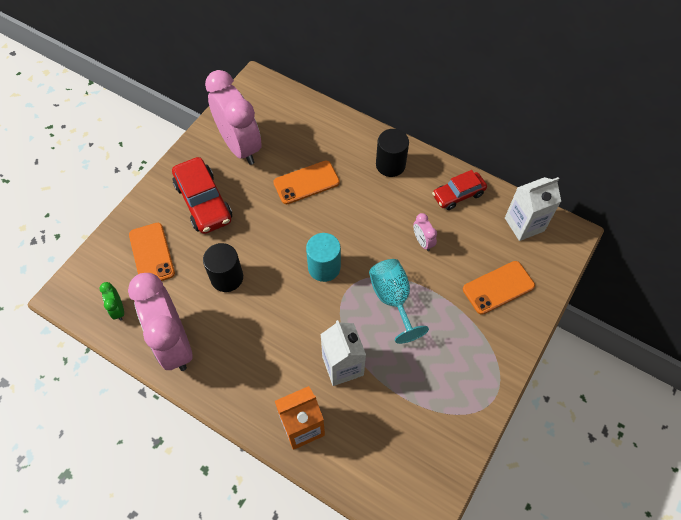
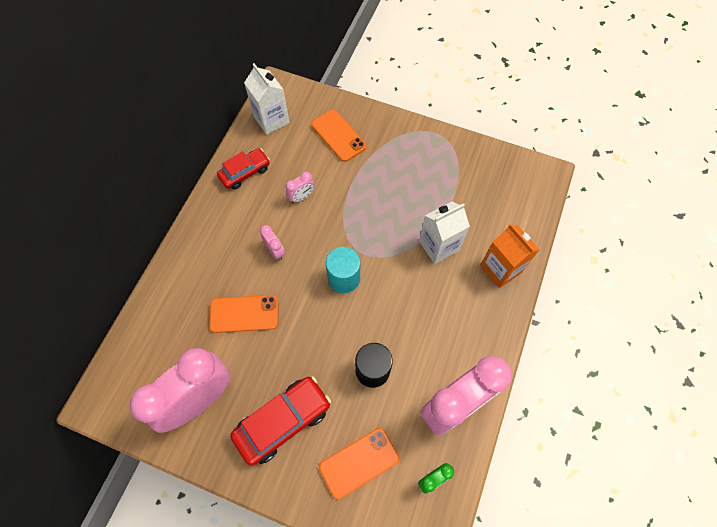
camera: 100 degrees left, 5 degrees up
orange phone [273,161,340,204] -> orange phone turned 60 degrees counterclockwise [209,295,279,333]
turquoise goblet [369,259,429,344] -> none
black cylinder [376,129,409,177] -> none
red car [432,170,487,210] -> red car turned 90 degrees counterclockwise [217,148,270,190]
none -> pink clock [260,225,285,260]

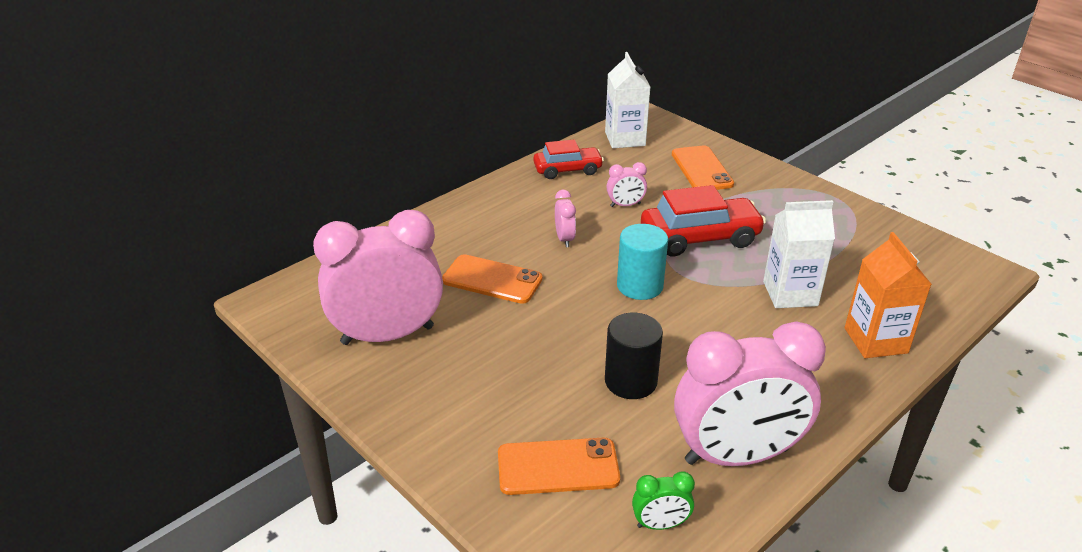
camera: 25 degrees right, 30 degrees down
red car [230,376,331,466] -> red car moved to [641,185,766,257]

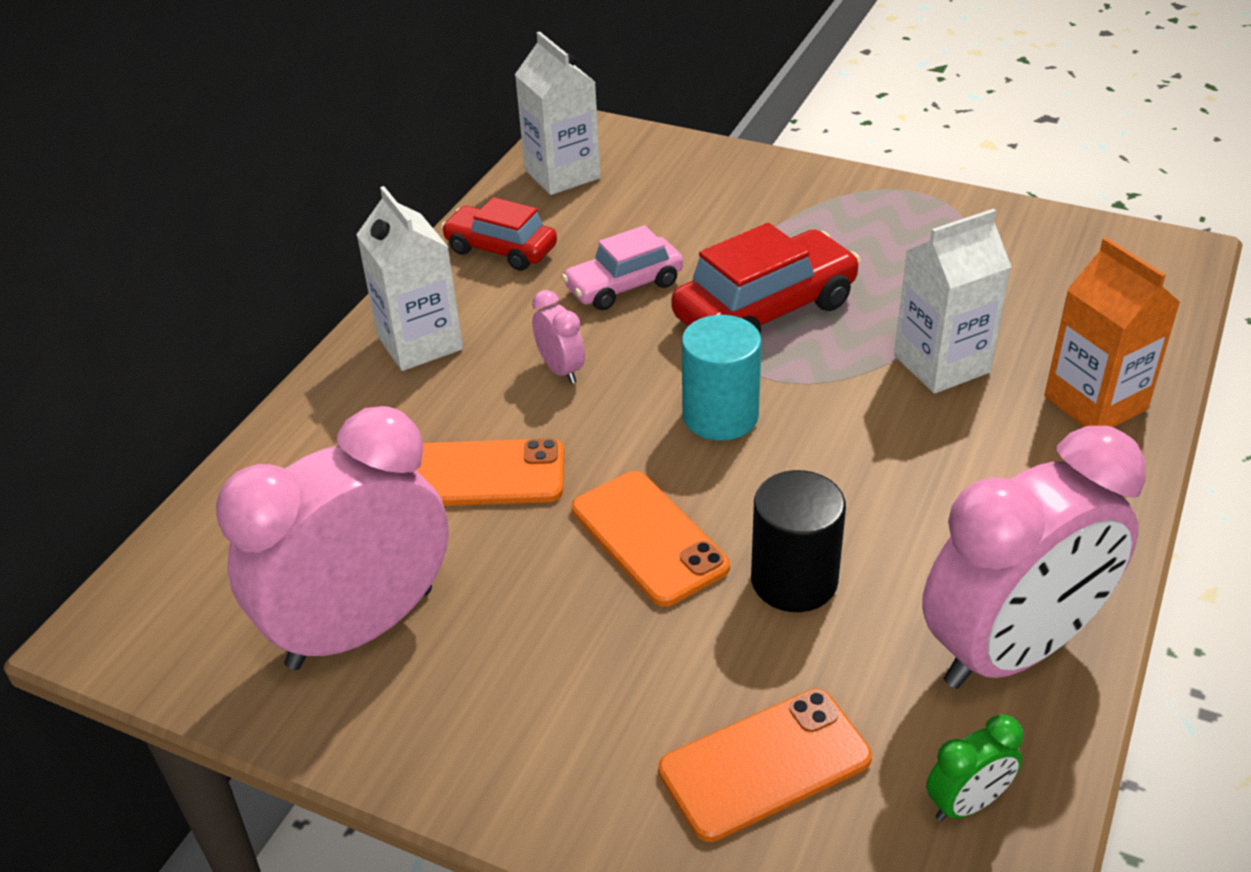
camera: 20 degrees left, 5 degrees up
red car [533,140,604,179] -> red car turned 120 degrees counterclockwise [441,197,557,271]
pink clock [606,162,647,207] -> pink car [562,225,683,310]
orange phone [672,145,734,190] -> orange phone moved to [572,471,730,607]
none -> white carton [356,186,463,371]

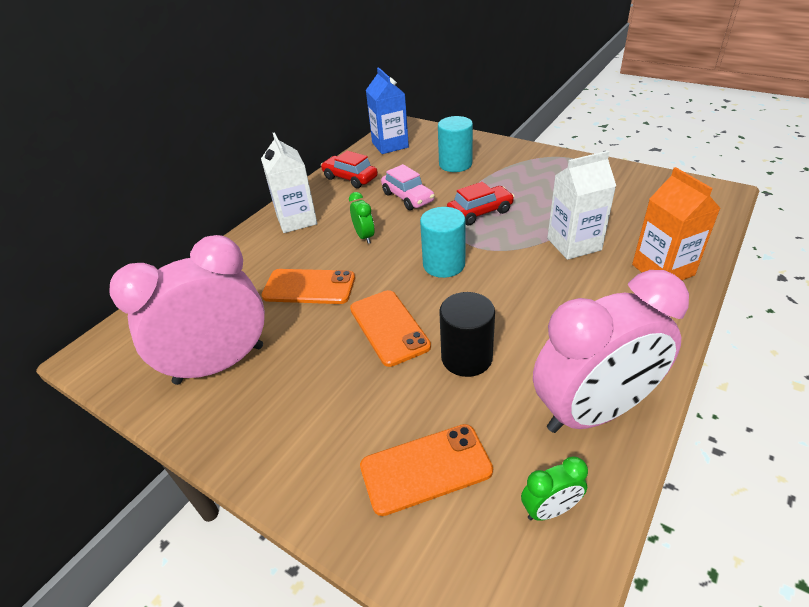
camera: 10 degrees right, 0 degrees up
white carton [515,31,601,195] -> blue carton [366,67,409,154]
pink clock [532,290,585,384] -> green clock [349,192,375,244]
pink car [562,225,683,310] -> pink car turned 105 degrees counterclockwise [381,164,435,210]
red car [671,223,861,333] -> red car [447,182,515,225], size x0.64
none -> turquoise cylinder [438,116,473,172]

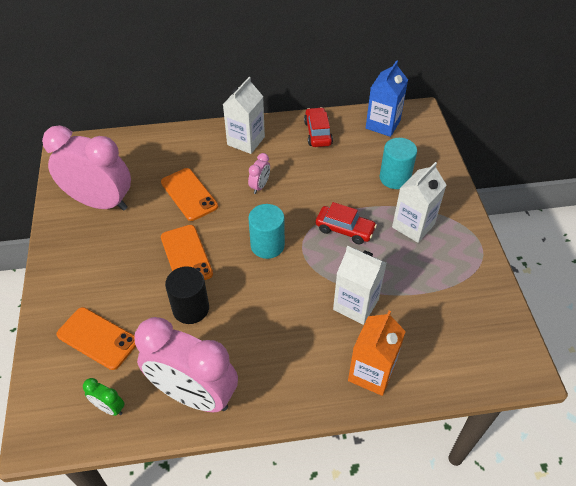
camera: 45 degrees right, 10 degrees up
green clock [349,192,375,244] -> pink clock [248,153,270,194]
orange phone [350,290,431,367] -> orange phone turned 45 degrees counterclockwise [161,225,213,280]
pink car [381,164,435,210] -> none
none -> white carton [392,162,446,243]

